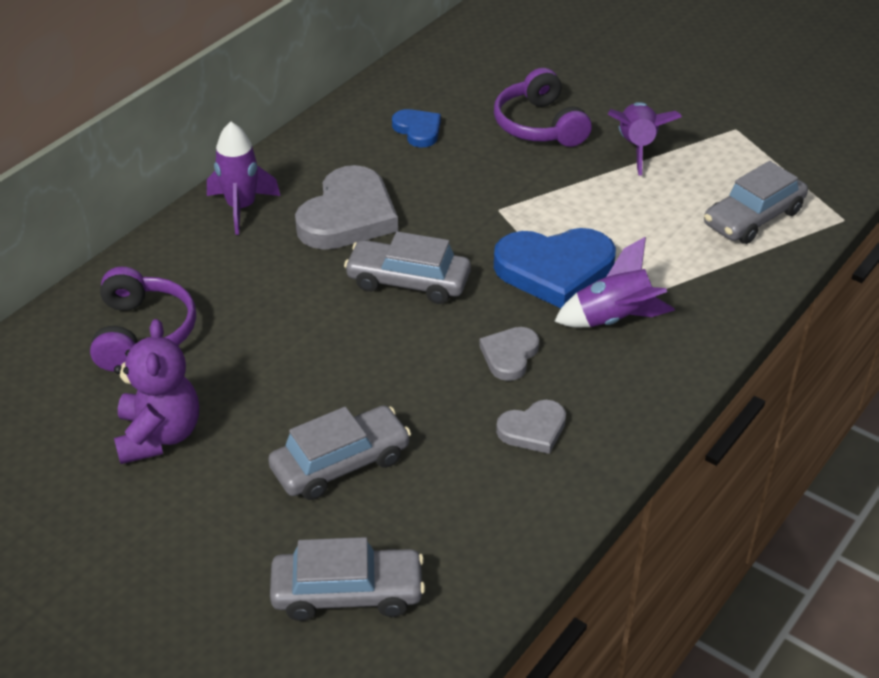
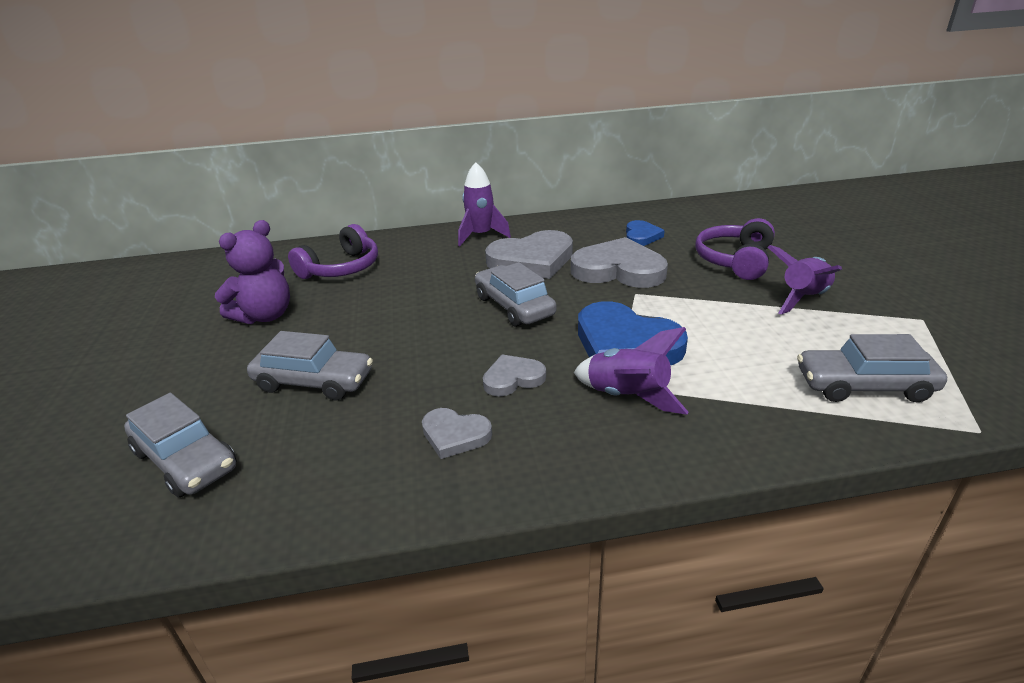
camera: 45 degrees right, 10 degrees down
none -> grey heart [571,237,668,288]

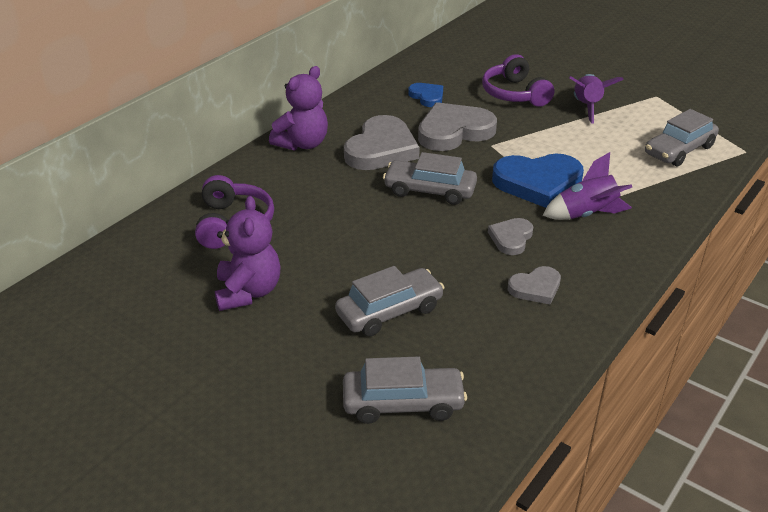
camera: 45 degrees left, 5 degrees up
purple rocket [458,162,511,246] -> purple teddy bear [269,66,328,151]

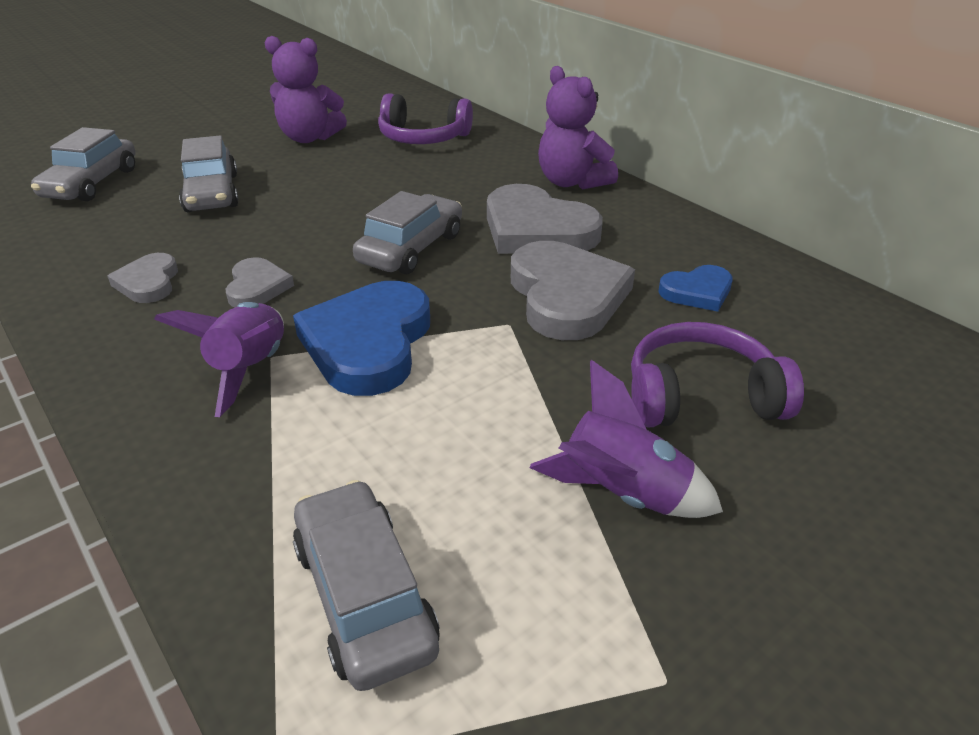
camera: 105 degrees right, 0 degrees up
grey heart [488,218,534,255] -> grey heart turned 45 degrees clockwise [226,257,294,307]

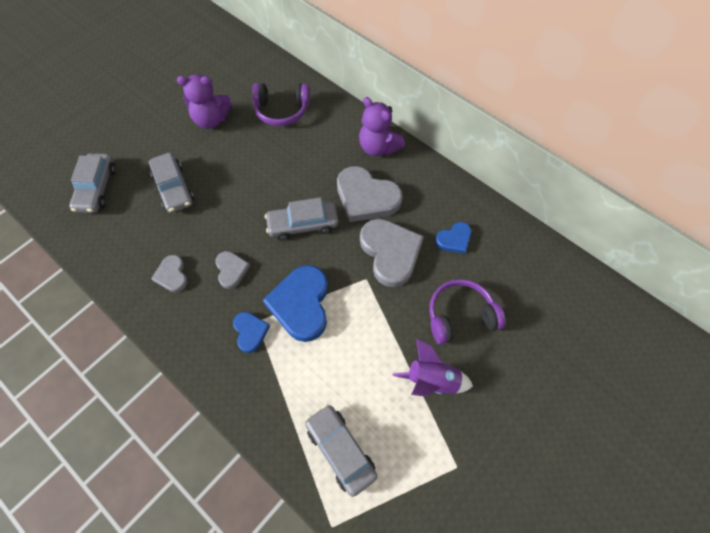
camera: 10 degrees left, 25 degrees up
purple rocket [154,302,284,417] -> blue heart [233,312,270,353]
grey car [353,191,462,274] -> grey car turned 120 degrees counterclockwise [265,197,338,241]

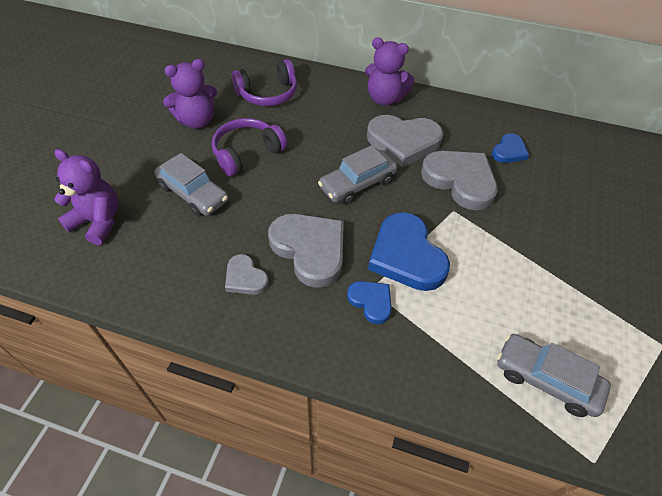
camera: 25 degrees left, 10 degrees down
grey car [69,153,116,213] -> purple teddy bear [54,149,118,245]
grey heart [215,251,250,289] -> grey heart [268,214,344,288], size x1.89
purple rocket [393,339,473,397] -> none
purple headphones [429,279,505,345] -> purple headphones moved to [212,118,287,177]

